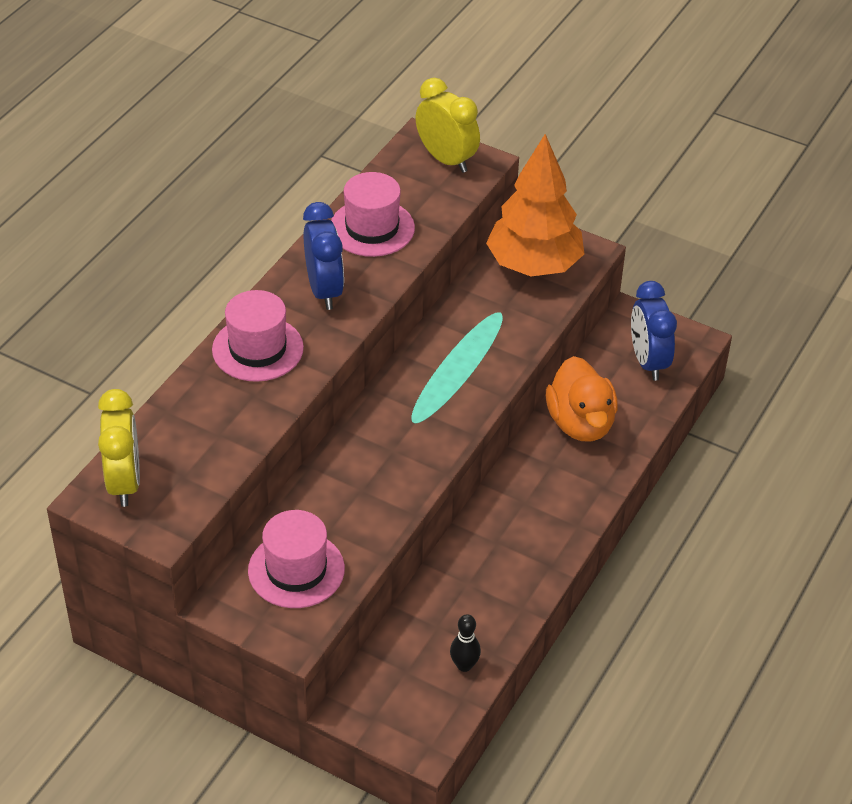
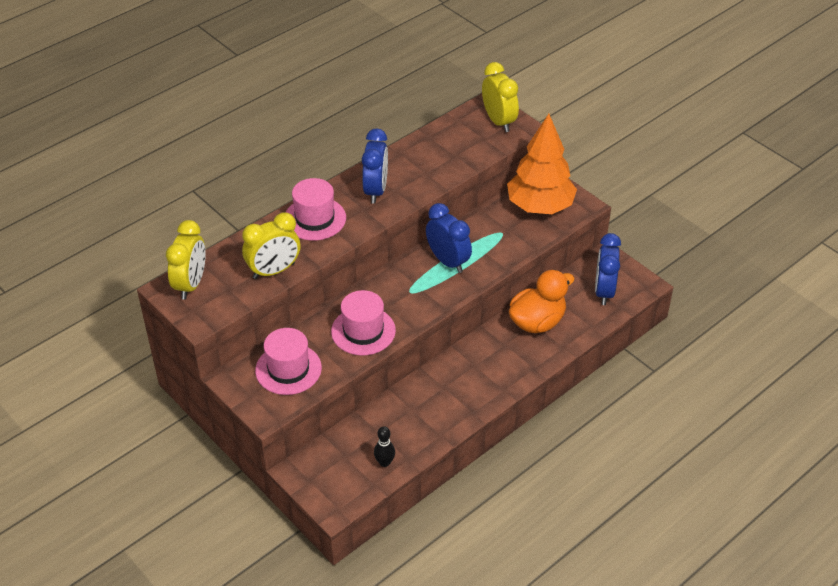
camera: 20 degrees right, 0 degrees up
pink hat [331,172,415,257] -> pink hat moved to [331,290,396,356]
orange duck [546,356,618,442] -> orange duck turned 135 degrees counterclockwise [509,270,575,333]
none -> yellow clock [242,212,300,279]
none -> blue clock [426,203,472,273]

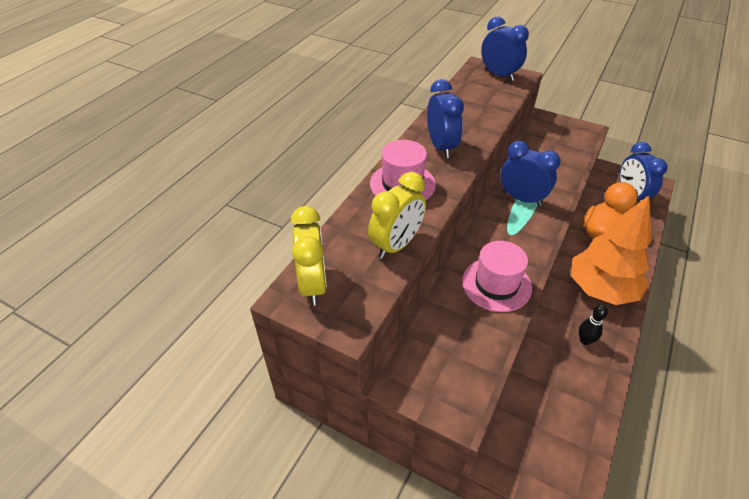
camera: 20 degrees left, 0 degrees up
pink hat [255,328,322,395] -> none
black bowling pin [374,426,395,467] -> black bowling pin moved to [579,305,608,345]
yellow clock [482,62,519,132] -> blue clock [481,16,529,81]
orange tree [507,114,577,214] -> orange tree moved to [571,195,652,305]

